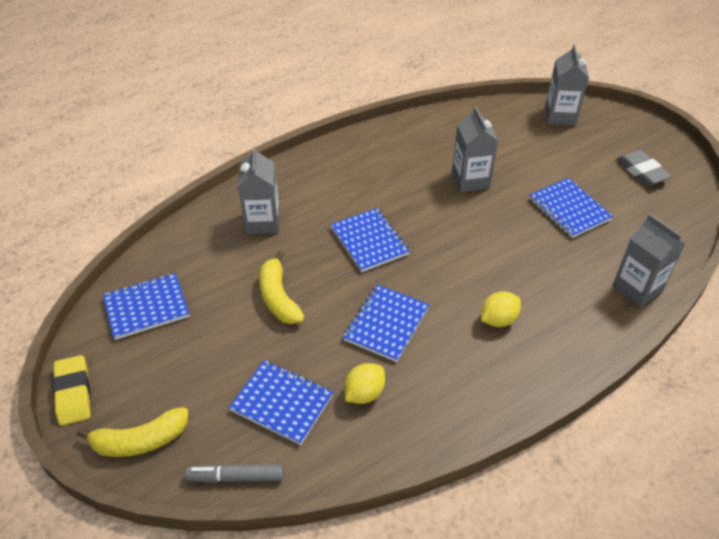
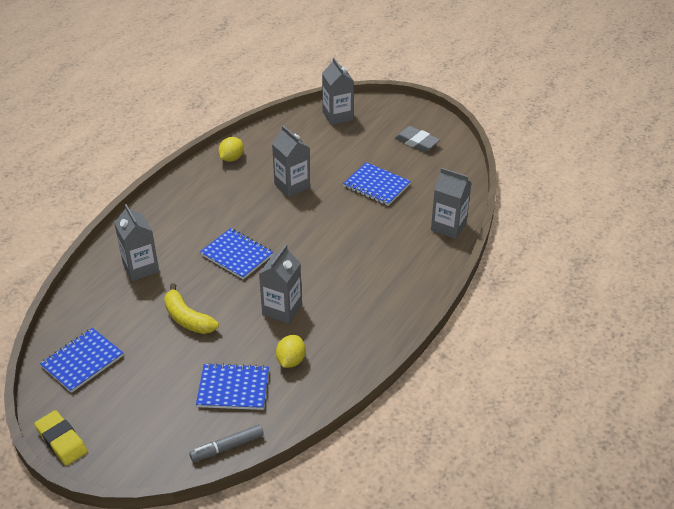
camera: 25 degrees left, 5 degrees down
yellow banana [77,407,188,457] -> none
blue notebook [343,284,429,362] -> grey carton [259,244,302,324]
yellow lemon [481,291,521,327] -> yellow lemon moved to [218,137,244,162]

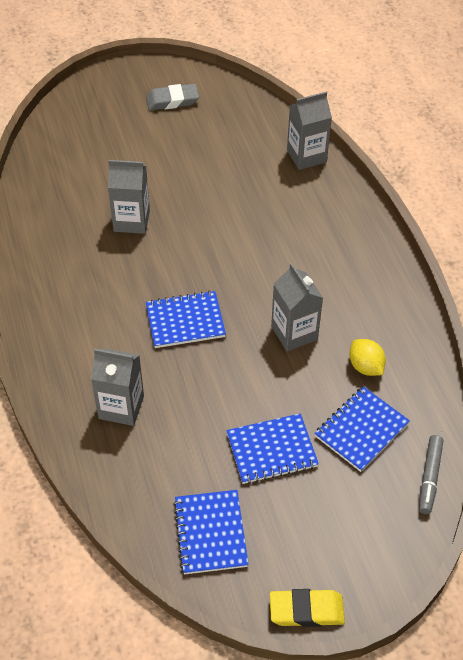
camera: 50 degrees left, 10 degrees up
yellow banana [164,283,219,334] -> none
yellow lemon [218,137,244,162] -> none
grey carton [322,57,354,125] -> none
blue notebook [343,162,411,206] -> blue notebook moved to [227,413,319,484]

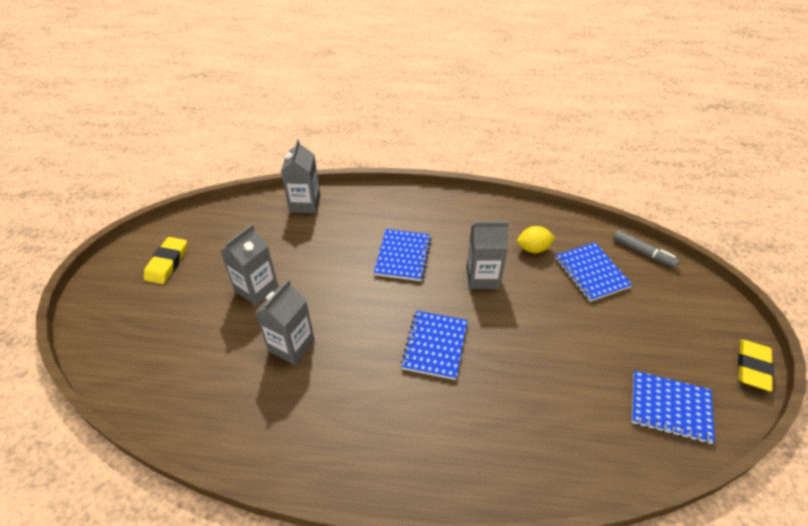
camera: 65 degrees left, 5 degrees down
grey carton [91,348,144,426] -> grey carton moved to [220,224,278,306]
grey eraser [146,84,199,110] -> yellow eraser [144,237,187,284]
blue notebook [227,413,319,484] -> blue notebook moved to [374,229,431,281]

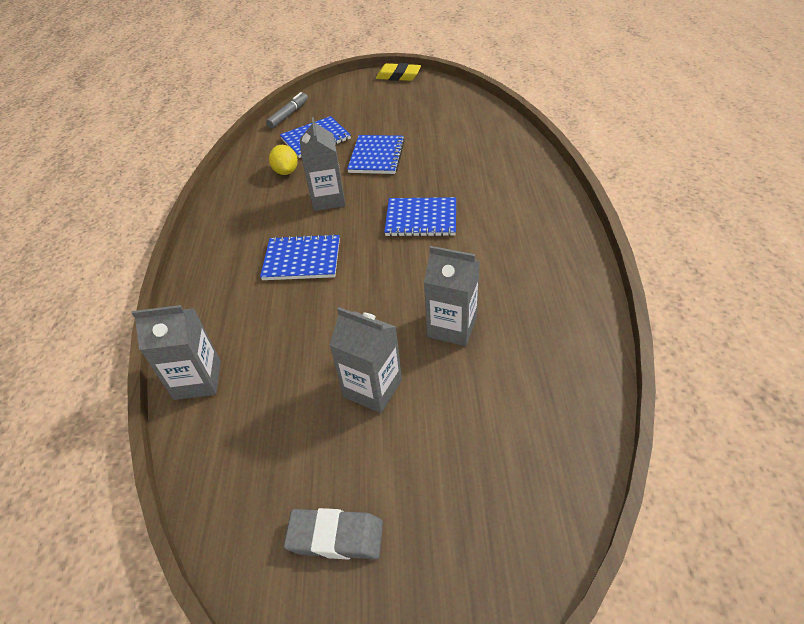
camera: 95 degrees left, 0 degrees up
yellow eraser [144,237,187,284] -> grey eraser [284,508,383,560]
blue notebook [632,371,715,444] -> blue notebook moved to [347,135,405,174]

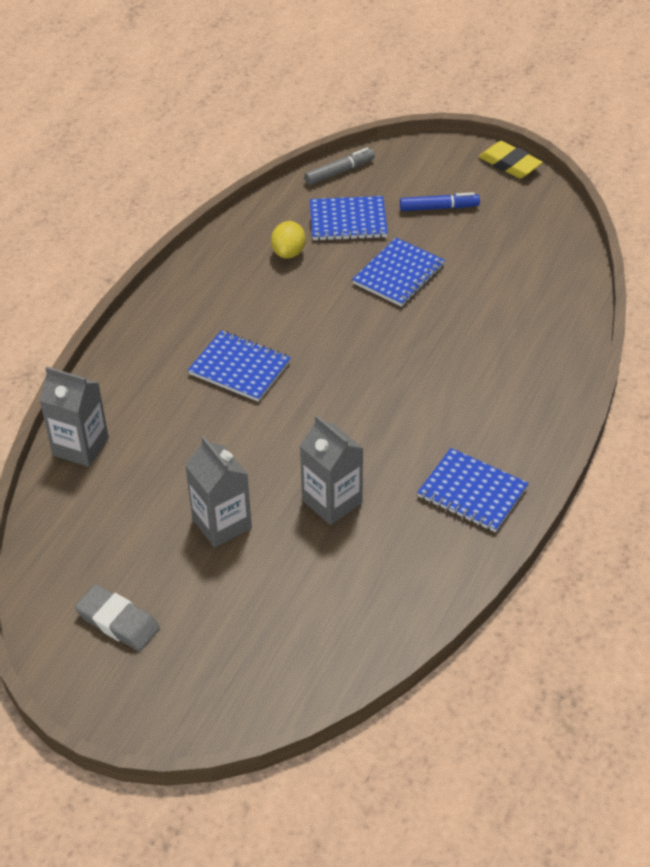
camera: 25 degrees right, 0 degrees up
grey carton [300,117,346,211] -> none
blue notebook [384,197,456,237] -> blue notebook moved to [417,448,529,532]
none -> blue marker [400,192,480,211]

